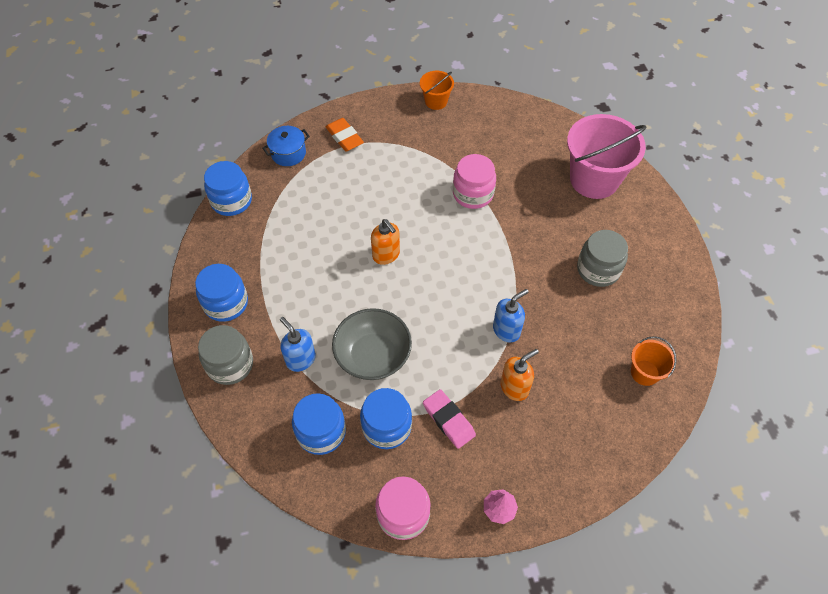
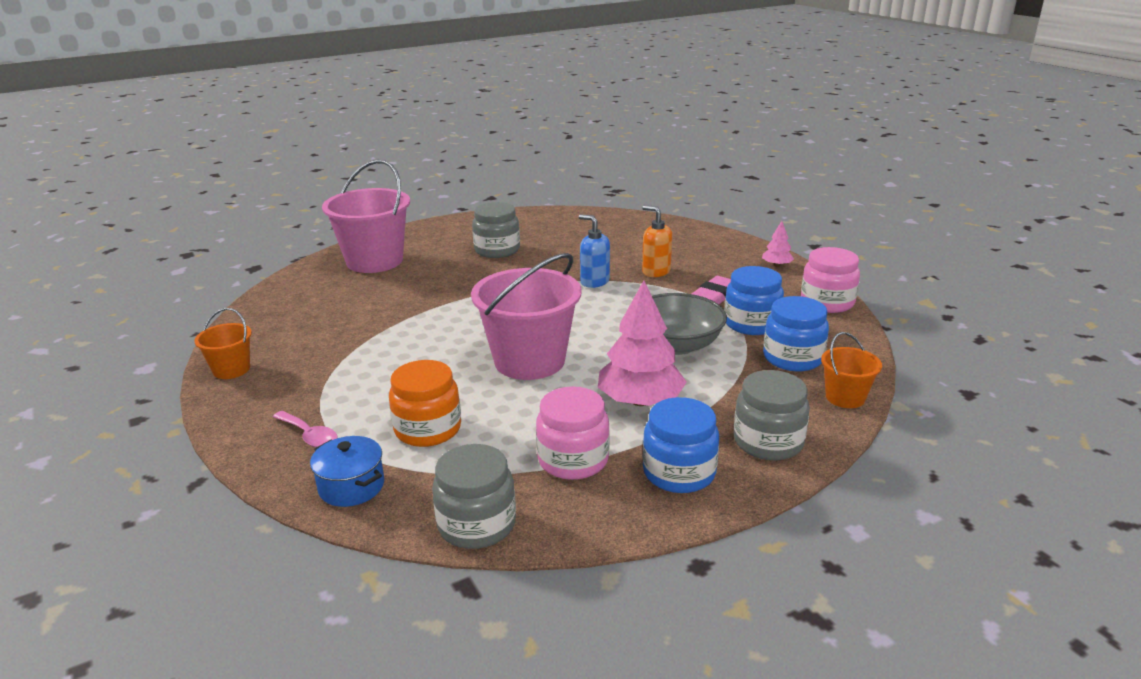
camera: 105 degrees left, 30 degrees down
blue jar [204,161,252,216] -> grey jar [432,444,516,549]
blue soap dispenser [280,317,316,372] -> none
orange eraser [325,118,364,152] -> pink spoon [273,411,337,447]
orange soap dispenser [371,219,400,265] -> pink bucket [471,253,582,380]
pink jar [453,154,496,209] -> pink jar moved to [536,386,610,480]
orange bucket [631,336,677,386] -> orange bucket moved to [821,332,882,408]
none -> orange jar [389,360,461,447]
none -> pink tree [598,280,686,406]

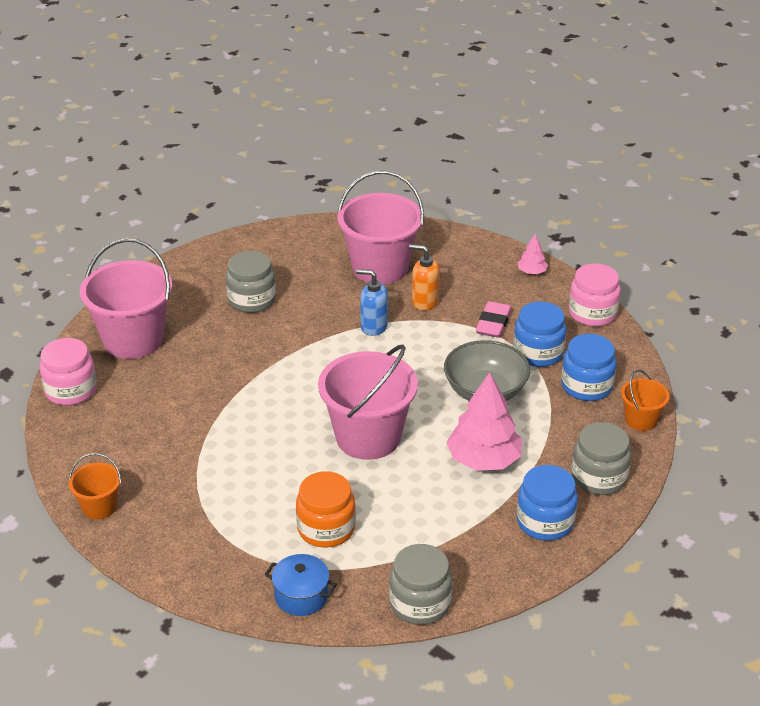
camera: 20 degrees left, 10 degrees up
pink spoon [273,411,337,447] -> none
pink jar [536,386,610,480] -> pink jar moved to [40,338,97,406]
none -> pink bucket [337,171,424,284]

